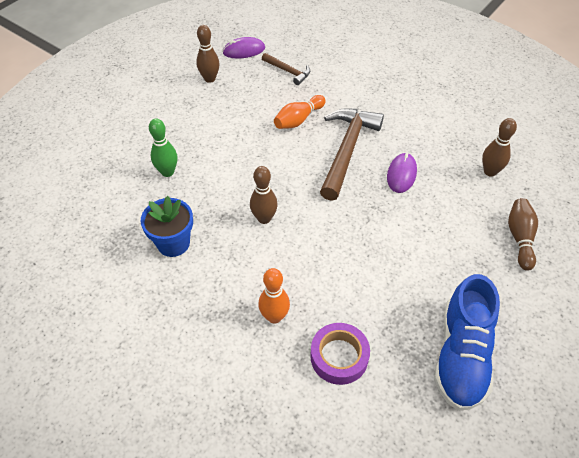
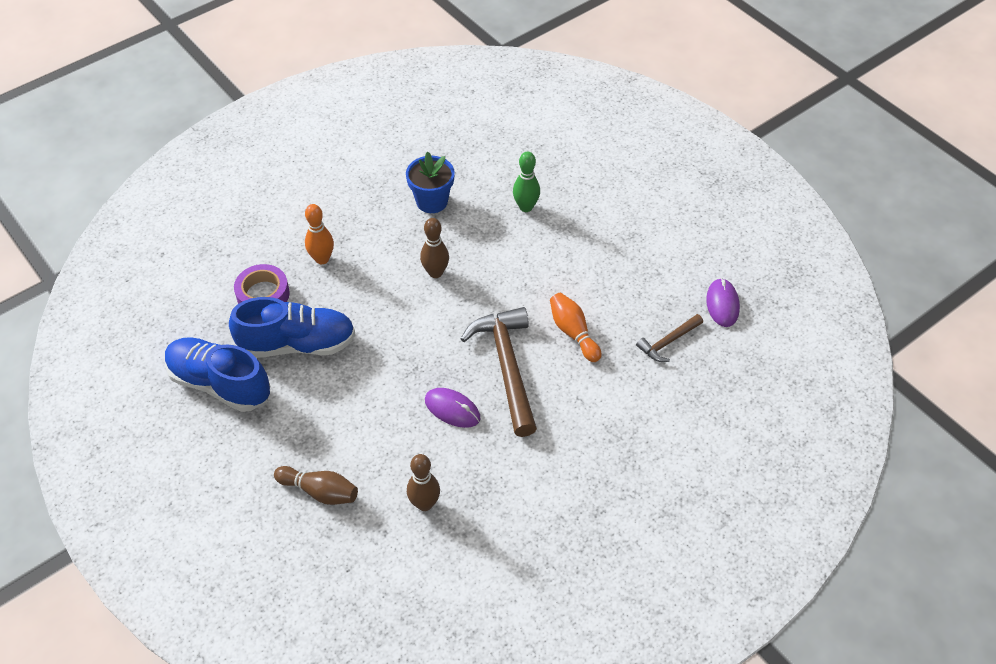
camera: 105 degrees right, 0 degrees up
brown bowling pin [196,25,220,83] -> none
brown hammer [320,108,384,201] -> brown hammer turned 135 degrees counterclockwise [461,307,537,437]
none -> blue shoe [229,297,355,358]

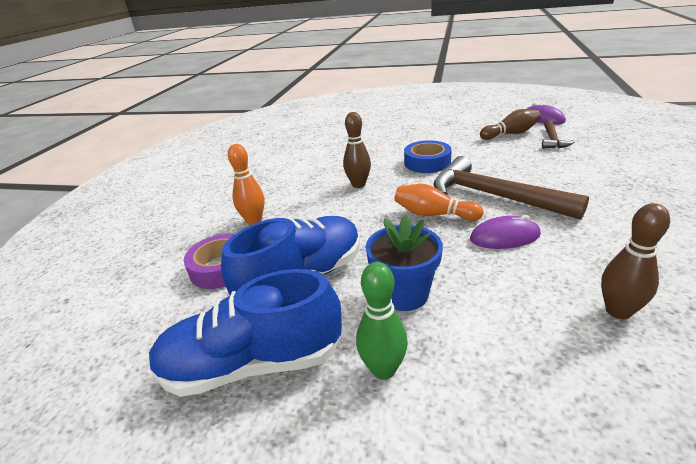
camera: 35 degrees left, 20 degrees down
brown bowling pin [274,466,358,505] -> brown bowling pin moved to [480,109,541,140]
blue flower pot [406,152,455,213] -> blue flower pot moved to [366,215,443,311]
green bowling pin [513,152,540,212] -> green bowling pin moved to [356,262,408,380]
orange bowling pin [550,293,602,362] -> orange bowling pin moved to [394,184,484,221]
none -> blue tape [404,140,452,173]

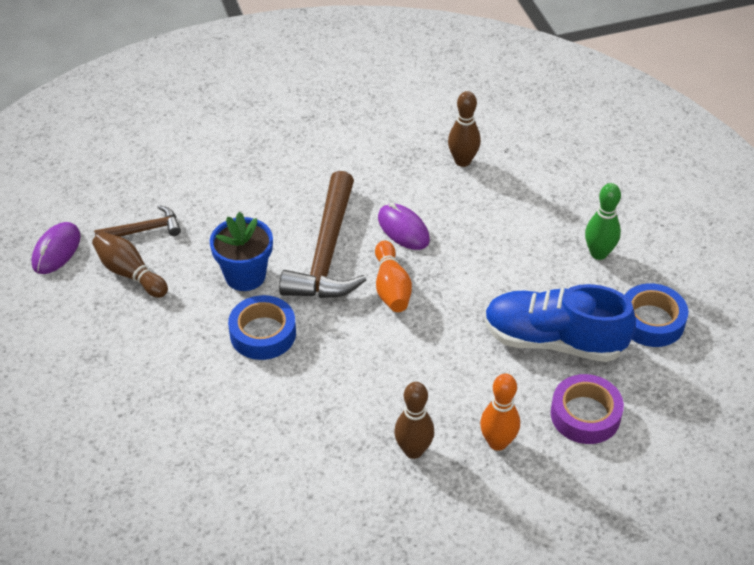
camera: 125 degrees left, 15 degrees up
blue shoe [149,269,342,397] -> blue tape [625,283,688,347]
brown bowling pin [343,112,371,188] -> brown bowling pin moved to [394,382,434,459]
blue flower pot [366,215,443,311] -> blue flower pot moved to [210,212,273,291]

